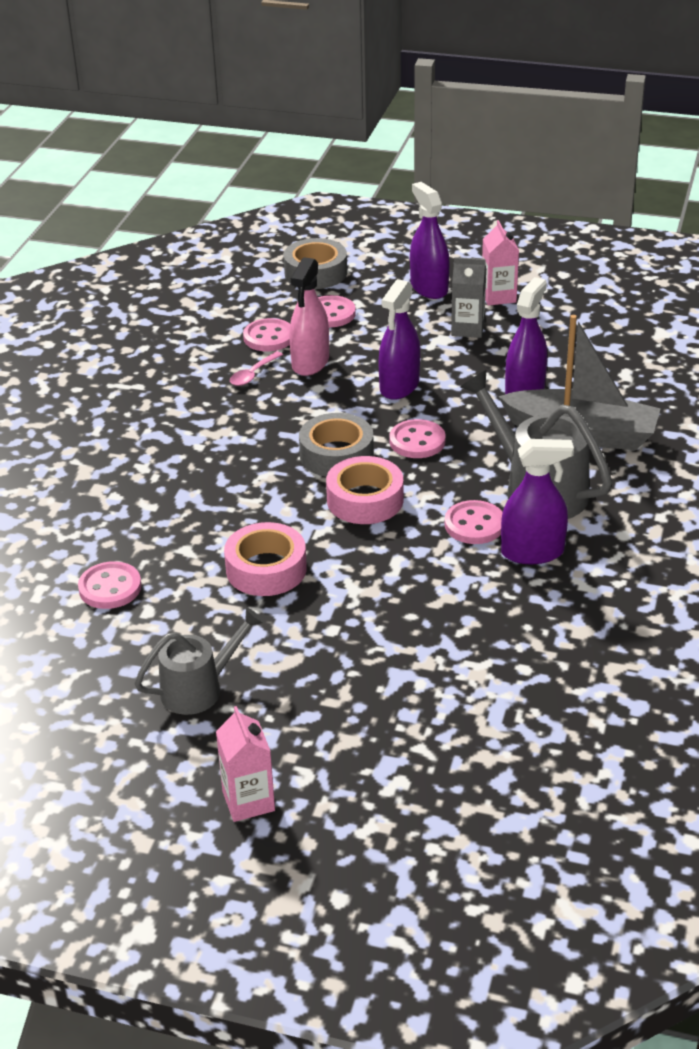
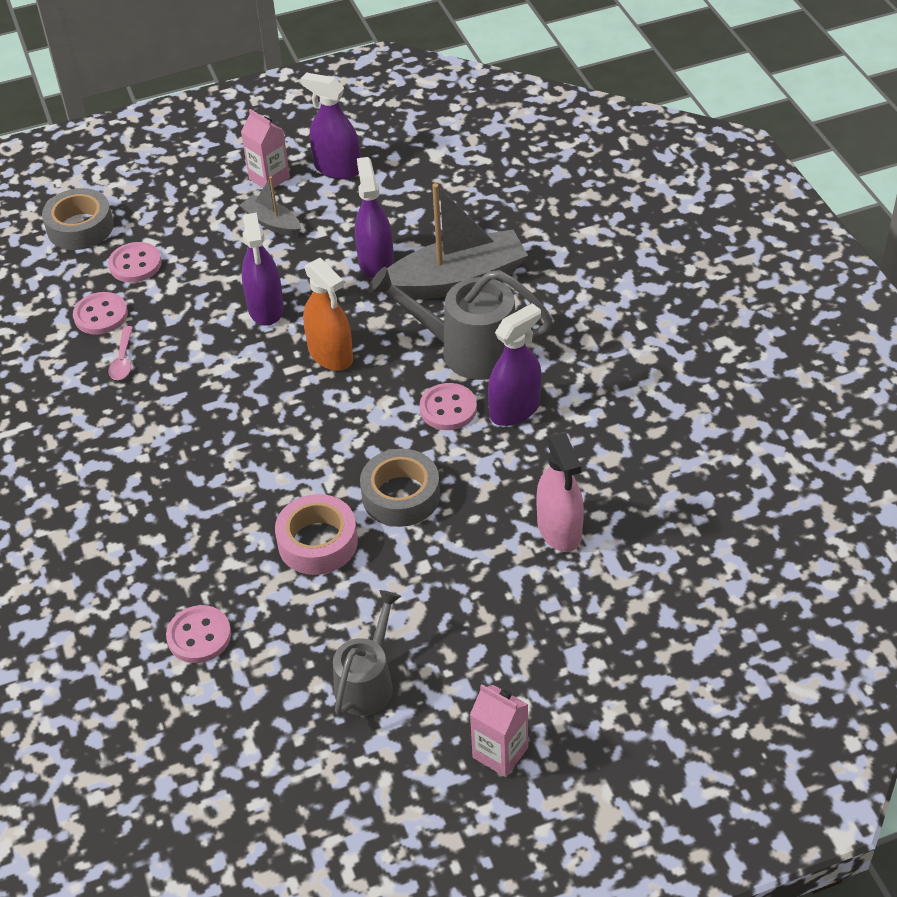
camera: 35 degrees left, 10 degrees up
pink spray bottle [289,257,329,376] -> pink spray bottle moved to [537,432,584,552]
grey tape [299,413,374,477] -> grey tape moved to [360,449,440,527]
pink tape [326,456,403,524] -> none
pink button [389,419,445,458] -> orange spray bottle [303,258,353,371]
purple spray bottle [410,182,450,299] -> purple spray bottle moved to [301,72,360,179]
grey carton [451,257,486,338] -> grey boat [239,176,301,236]

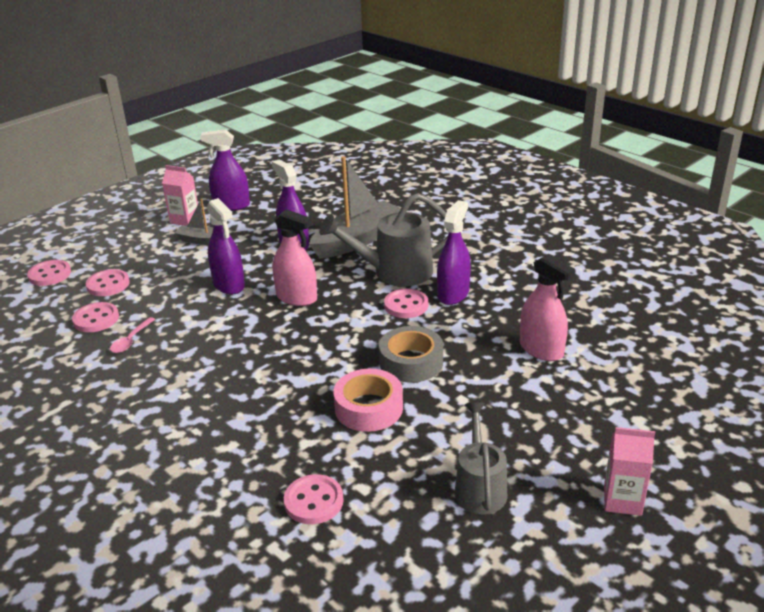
camera: 25 degrees left, 15 degrees down
grey tape [42,188,114,250] -> pink button [27,260,71,286]
pink spoon [108,326,133,380] -> pink spoon turned 45 degrees clockwise [110,317,155,353]
orange spray bottle [303,258,353,371] -> pink spray bottle [273,209,317,306]

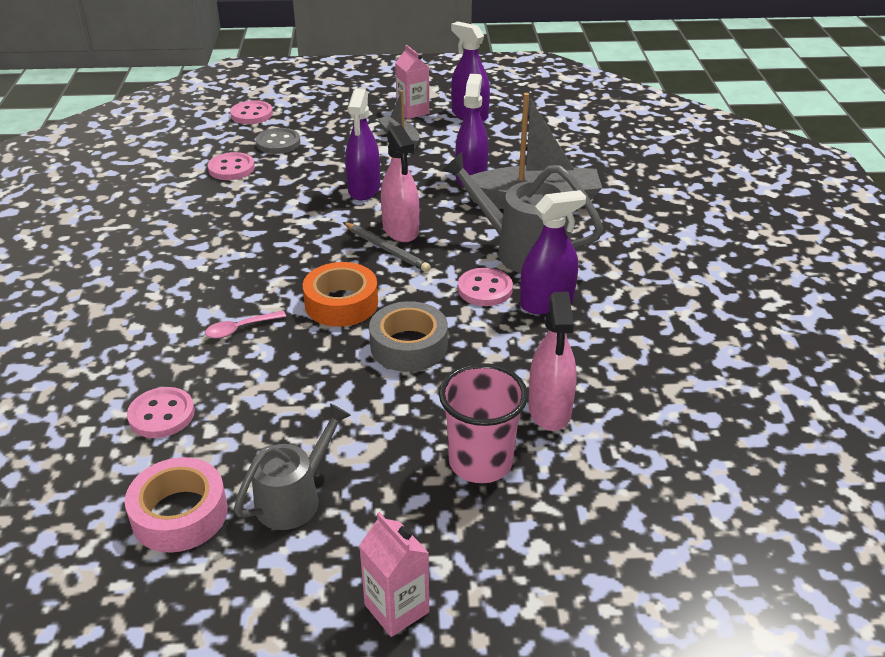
camera: 40 degrees right, 5 degrees up
pink button [85,269,130,296] -> grey button [256,128,300,154]
pink spoon [110,317,155,353] -> pink spoon moved to [205,311,286,339]
pink tape [333,369,403,432] -> pink tape moved to [125,457,228,552]
none -> orange tape [303,262,378,327]
none -> grey pencil [343,222,431,272]
none -> pink cup [439,363,528,483]

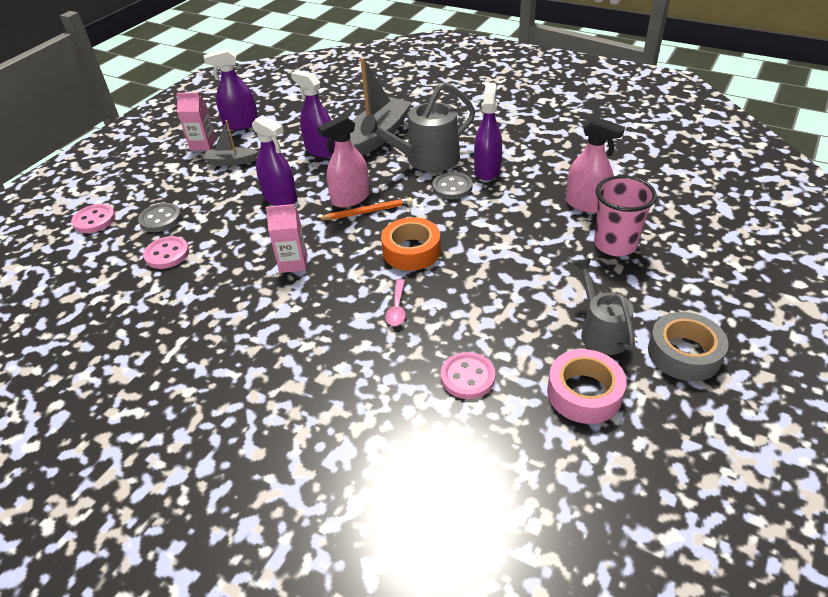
camera: 55 degrees left, 5 degrees up
grey pencil [343,222,431,272] -> orange pencil [317,197,413,220]
pink carton [359,512,429,637] -> pink carton moved to [266,204,307,273]
grey tape [369,301,448,372] -> grey tape moved to [648,312,729,381]
pink spray bottle [381,125,419,242] -> pink spray bottle turned 135 degrees clockwise [318,115,370,208]
pink button [458,268,513,306] -> grey button [432,172,473,199]

